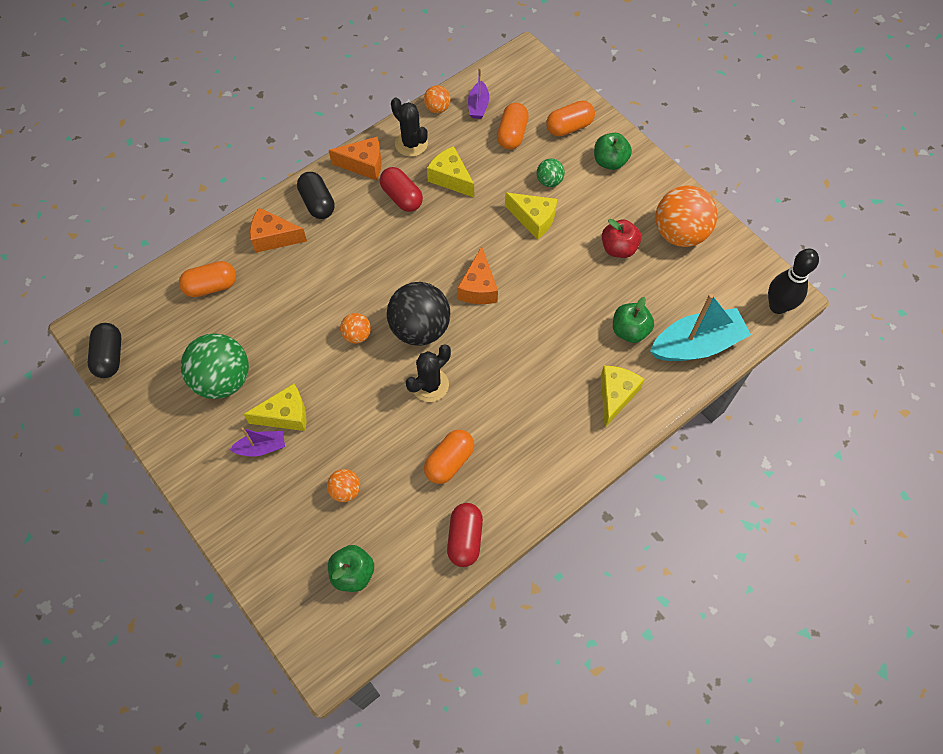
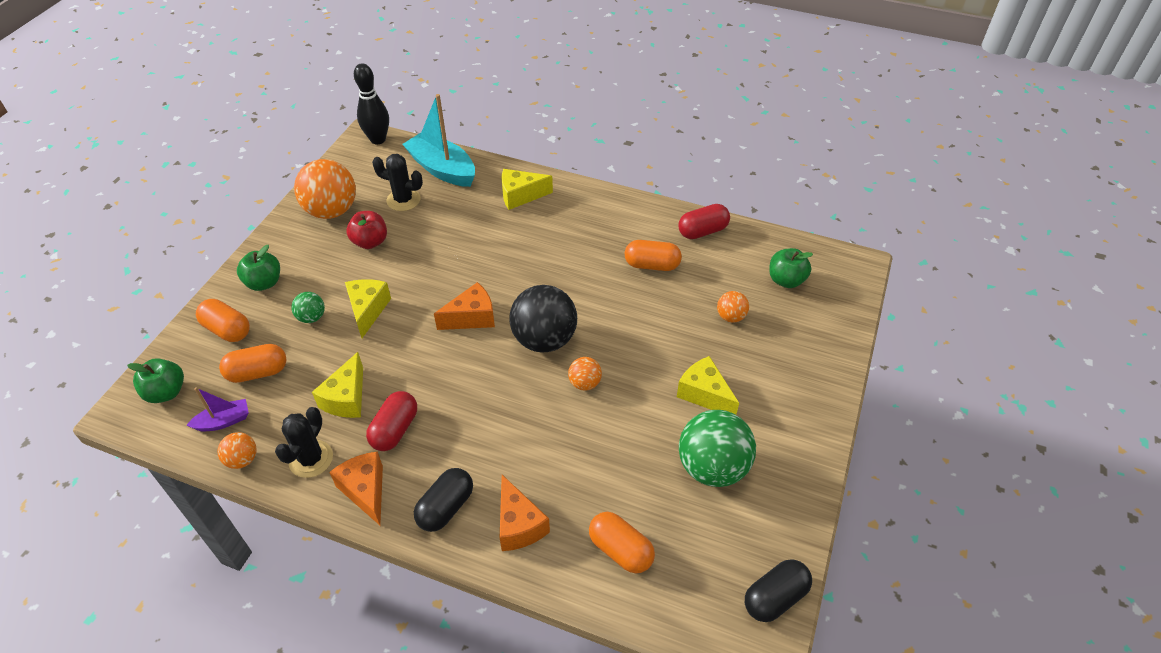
camera: 120 degrees left, 15 degrees down
purple boat [230,427,285,457] -> none
black cactus [406,344,451,402] -> black cactus moved to [372,154,423,211]
green apple [613,297,654,343] -> green apple moved to [127,358,184,403]

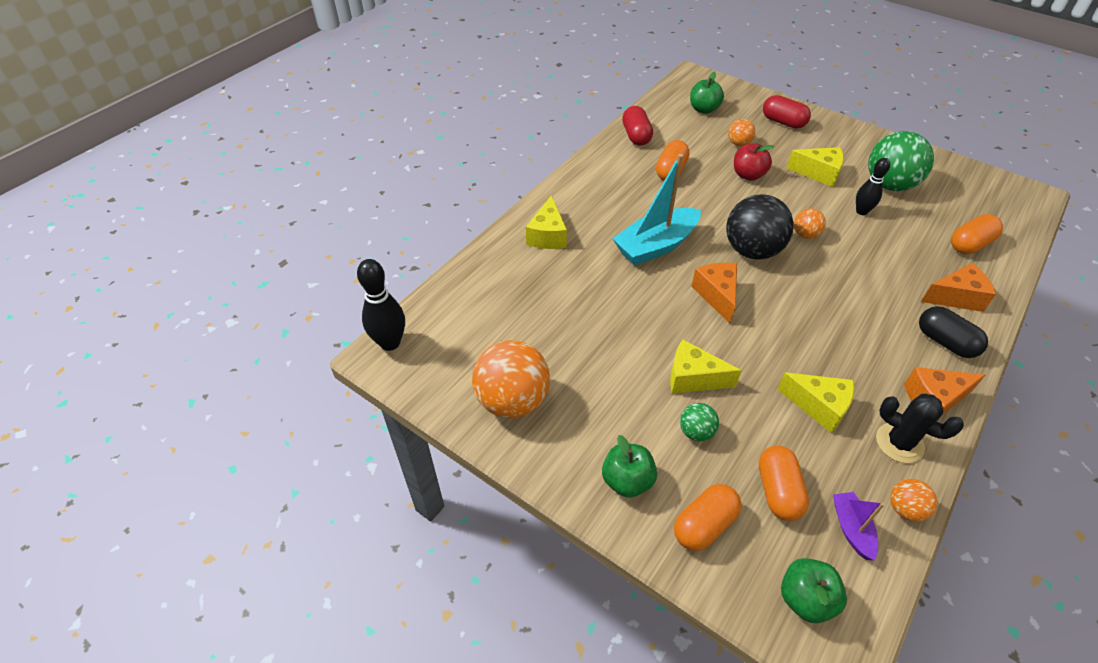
camera: 75 degrees left, 0 degrees up
red apple [346,211,387,249] -> red apple moved to [734,143,774,181]
red capsule [366,391,417,451] -> red capsule moved to [763,95,811,128]
black cactus [372,154,423,211] -> none
turquoise boat [402,94,475,187] -> turquoise boat moved to [612,154,701,266]
yellow cheese [677,356,739,415] -> yellow cheese turned 135 degrees counterclockwise [786,147,844,187]
black capsule [745,559,812,622] -> none
none -> black bowling pin [856,158,890,215]

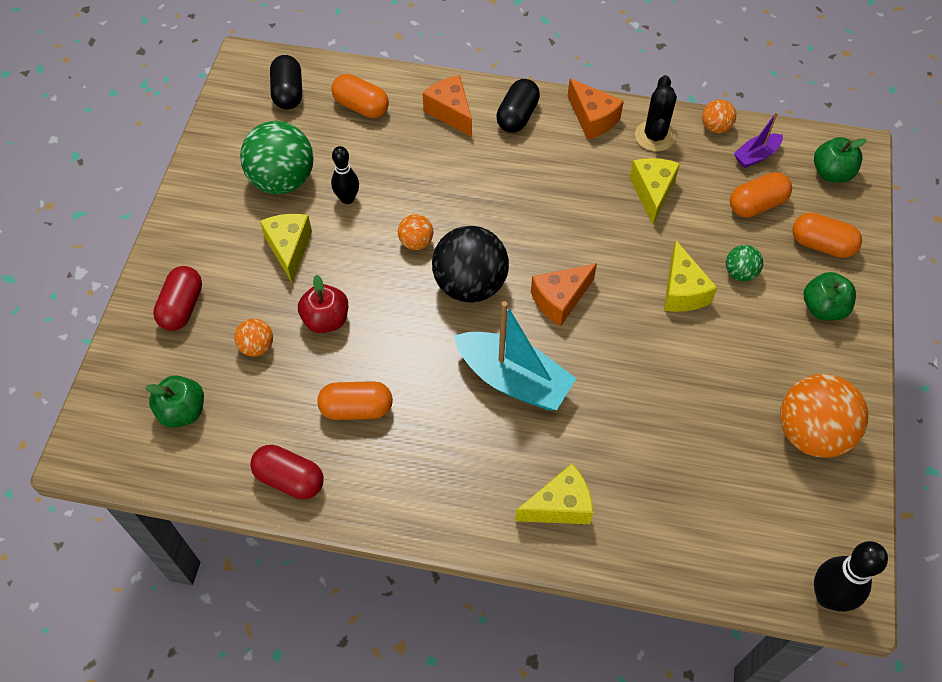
camera: 115 degrees left, 10 degrees up
red capsule [622,106,653,146] -> red capsule turned 60 degrees clockwise [250,445,324,499]
none -> black capsule [270,55,302,110]

